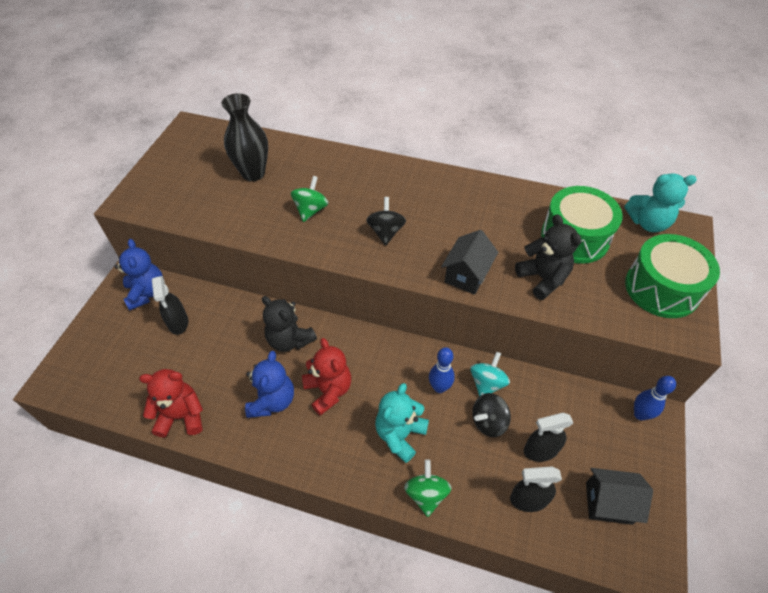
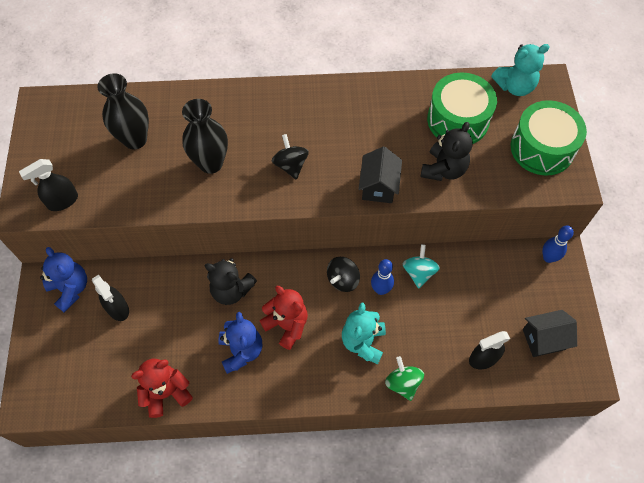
camera: 20 degrees left, 10 degrees up
green spinning top [291,176,328,222] -> black vase [182,99,228,174]
black spinning top [472,393,511,437] -> black spinning top moved to [327,257,360,292]
black teddy bear [515,214,581,300] -> black teddy bear turned 75 degrees clockwise [421,122,473,181]
black spray bottle [524,413,573,462] -> black spray bottle moved to [19,159,78,211]

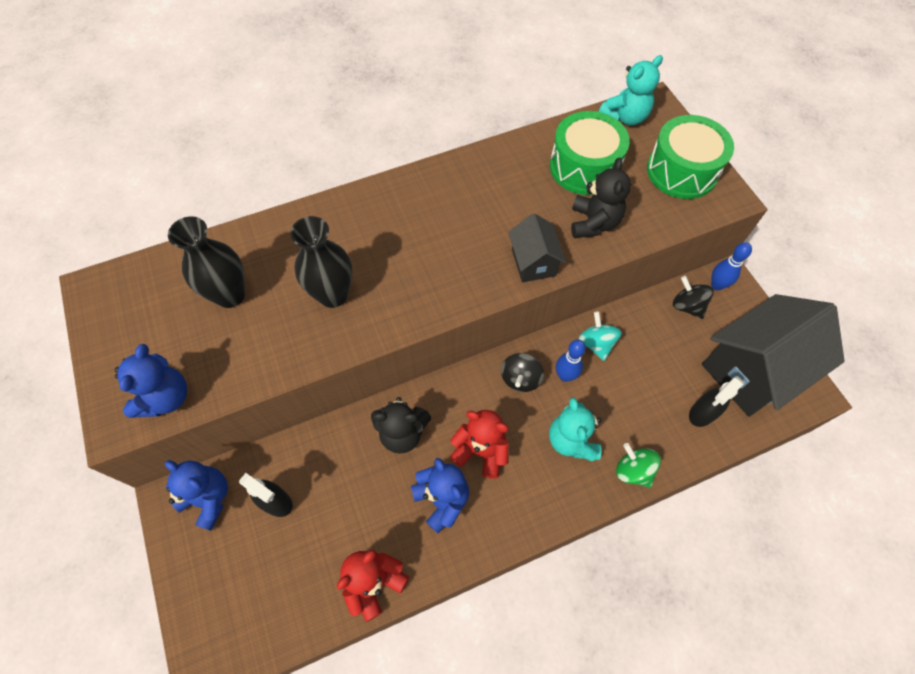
camera: 20 degrees left, 0 degrees up
black spray bottle [19,159,78,211] -> blue teddy bear [115,344,187,418]
black spinning top [272,134,309,180] -> black spinning top moved to [673,276,714,319]
black house [523,310,577,357] -> black house [702,294,844,417], size x2.00

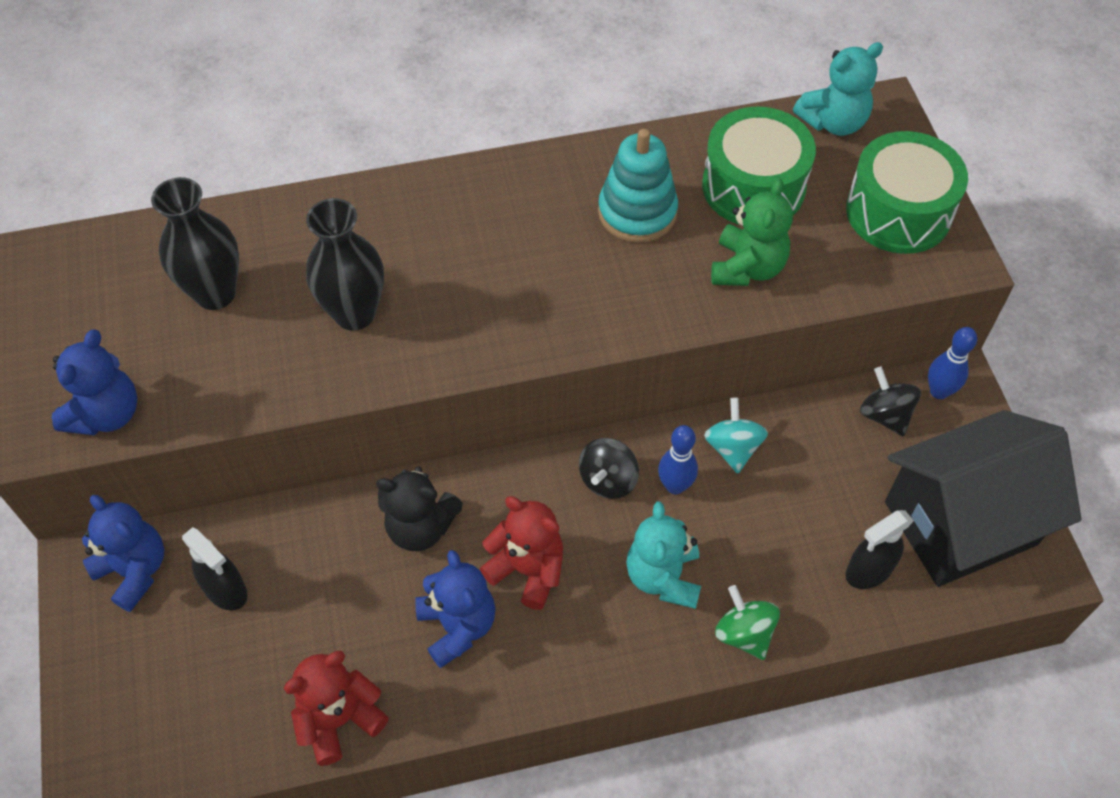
camera: 10 degrees right, 5 degrees down
black house [508,213,566,282] -> none
black teddy bear [571,158,631,238] -> green teddy bear [711,178,793,286]
none -> turquoise stacking toy [598,129,678,243]

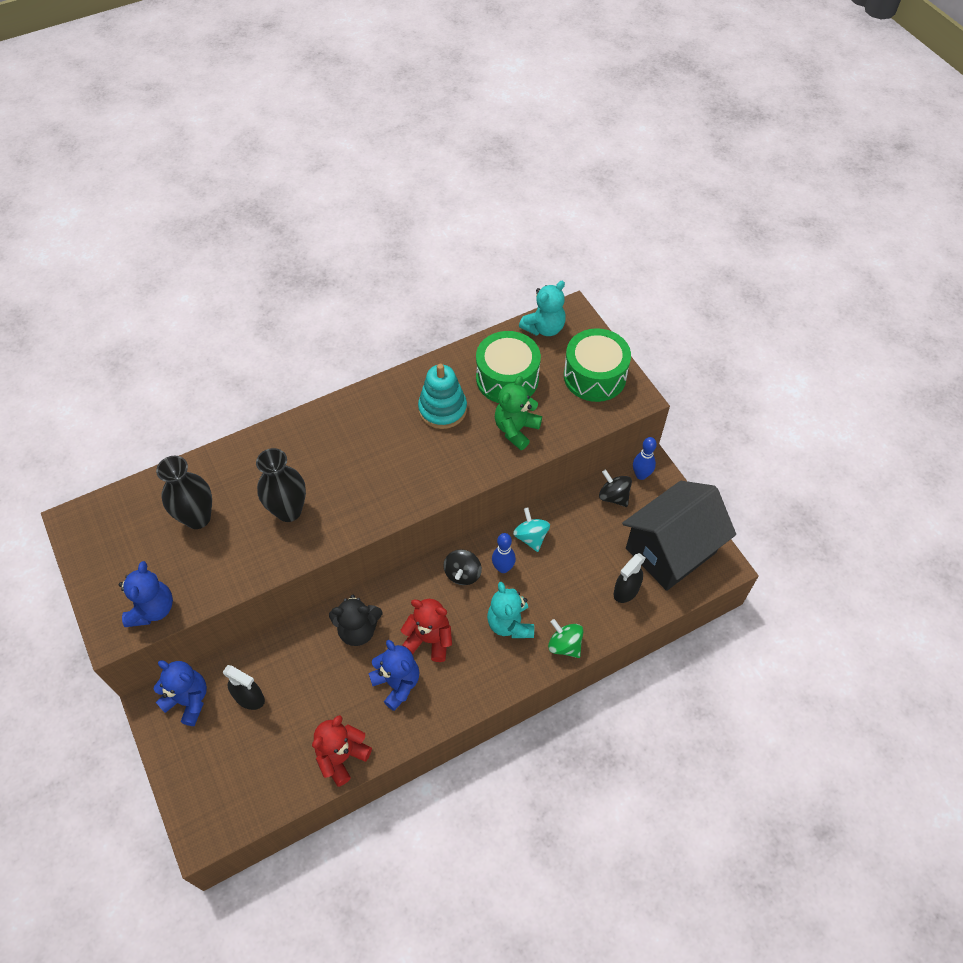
camera: 15 degrees left, 0 degrees up
green teddy bear [711,178,793,286] -> green teddy bear turned 150 degrees counterclockwise [495,376,542,450]

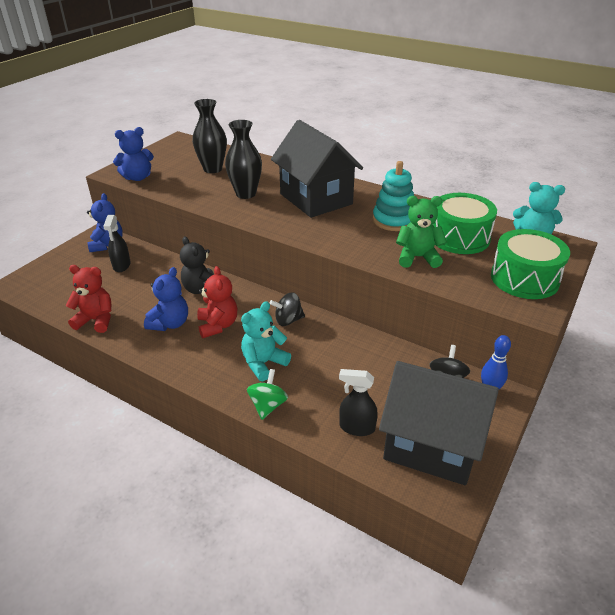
camera: 60 degrees right, 20 degrees down
blue bowling pin [492,533,516,573] -> none
turquoise spinning top [513,507,550,552] -> none
none -> black house [271,120,363,218]

